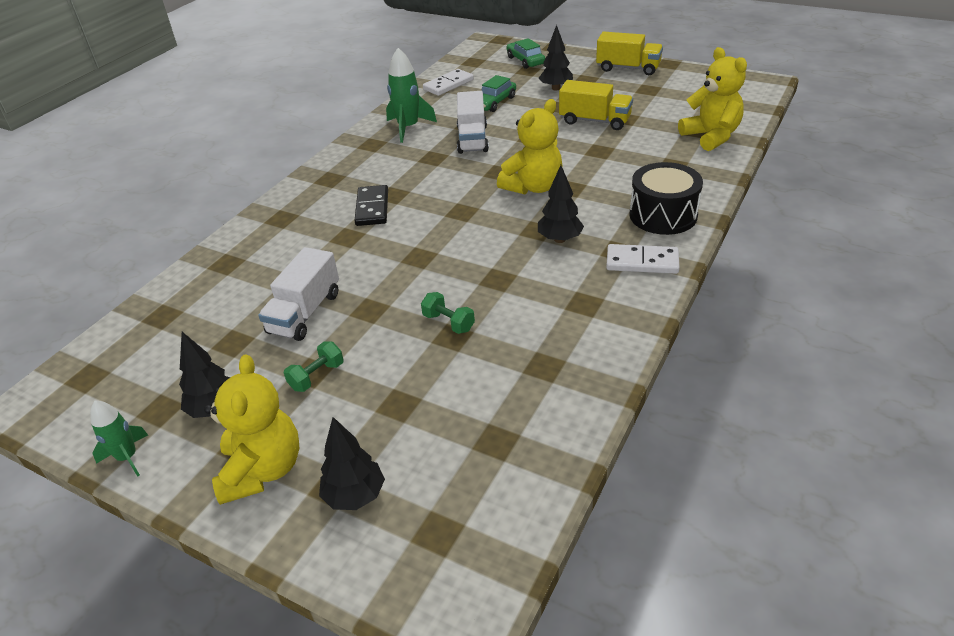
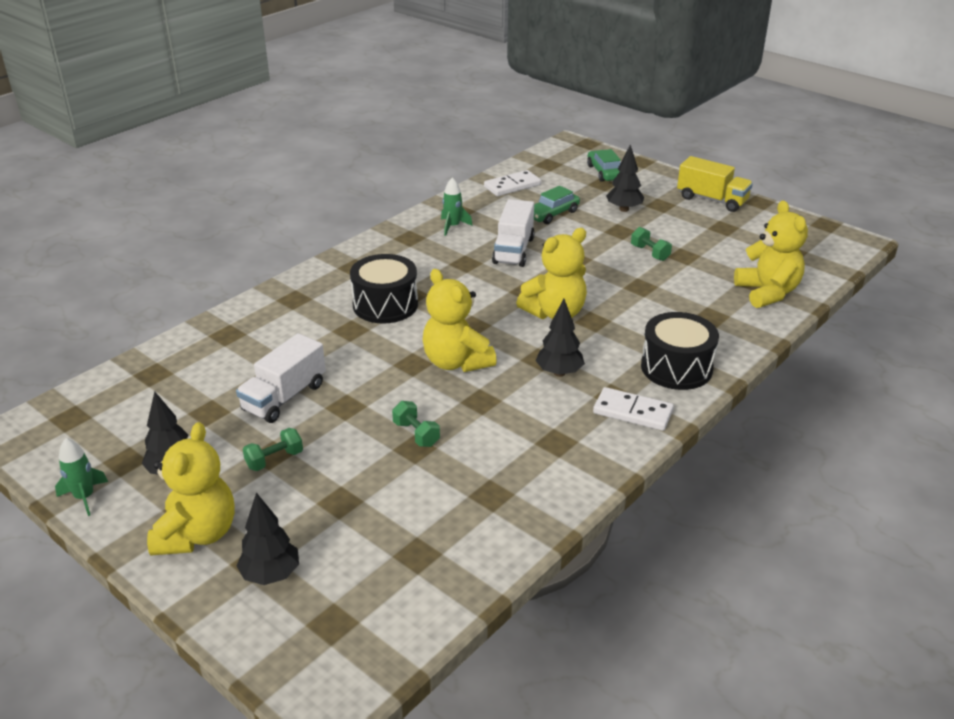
camera: 10 degrees right, 5 degrees down
black domino [354,185,388,226] -> black drum [350,254,418,323]
green rocket [386,48,437,143] -> green rocket [441,177,473,236], size x0.62
yellow truck [559,80,633,130] -> green dumbbell [631,227,672,261]
none -> yellow teddy bear [423,269,497,372]

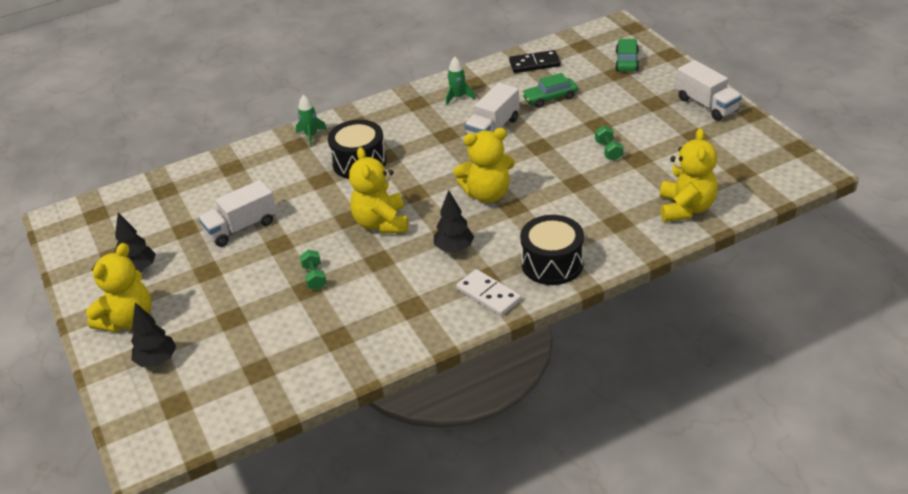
camera: 25 degrees right, 5 degrees up
green rocket [55,438,108,516] -> green rocket moved to [296,95,327,147]
green dumbbell [243,428,303,471] -> none
white domino [484,170,541,196] -> black domino [509,50,561,73]
black tree [606,144,644,212] -> none
yellow truck [677,156,753,212] -> white truck [676,60,742,121]

